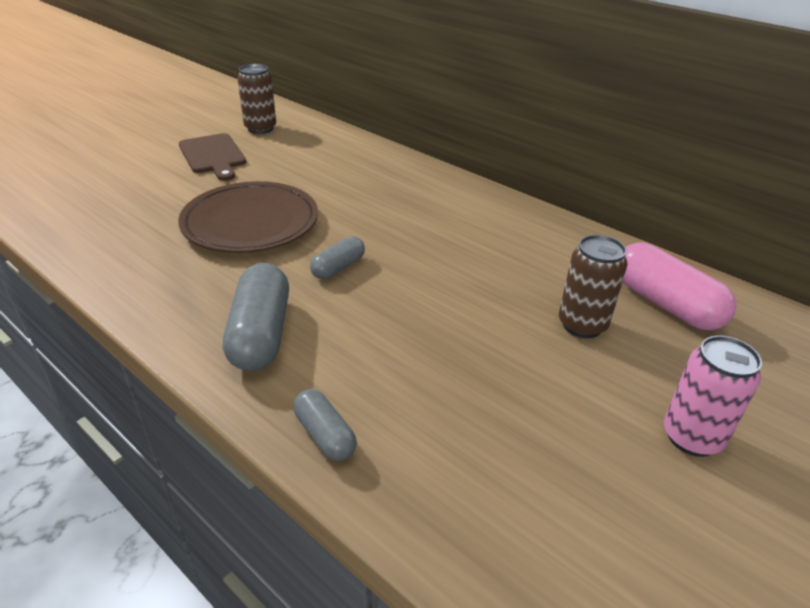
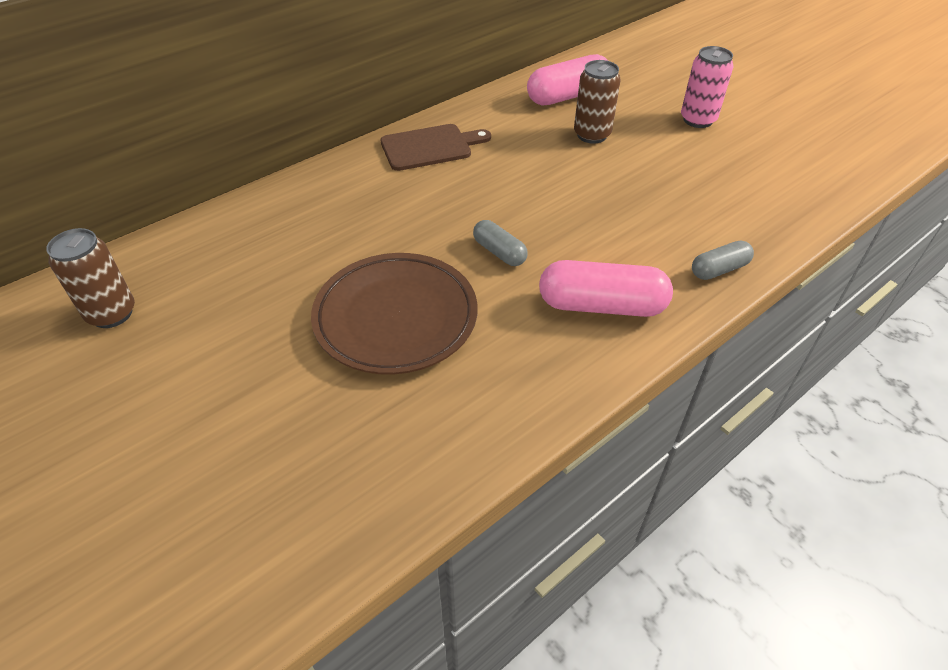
camera: 80 degrees left, 10 degrees up
brown cutting board [179,133,246,181] -> brown cutting board moved to [380,124,491,171]
grey capsule [223,263,289,371] -> pink capsule [539,260,673,317]

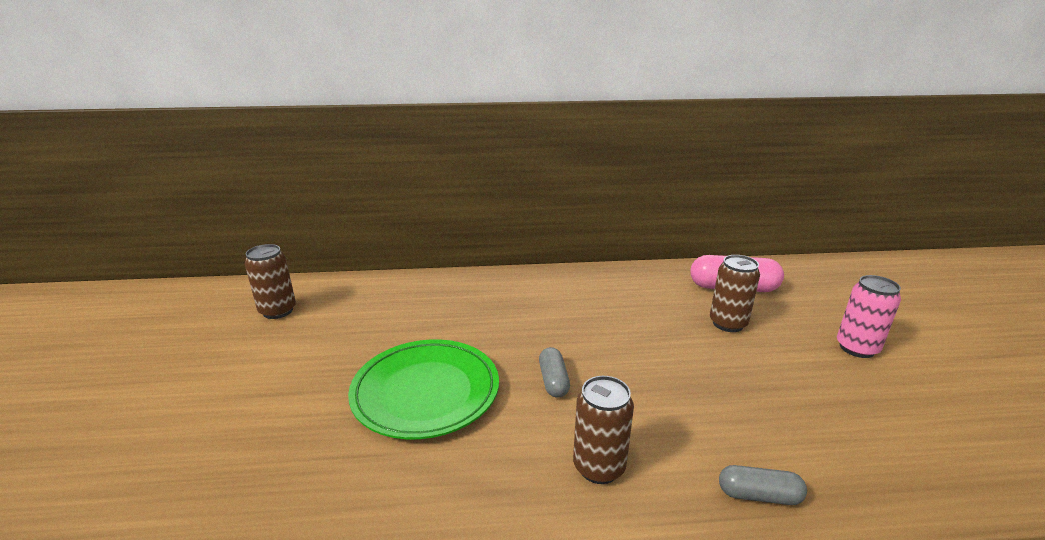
camera: 35 degrees right, 20 degrees down
brown plate [311,253,478,374] -> green plate [348,339,499,439]
brown cutting board [380,124,491,171] -> none
pink capsule [539,260,673,317] -> brown can [573,376,634,484]

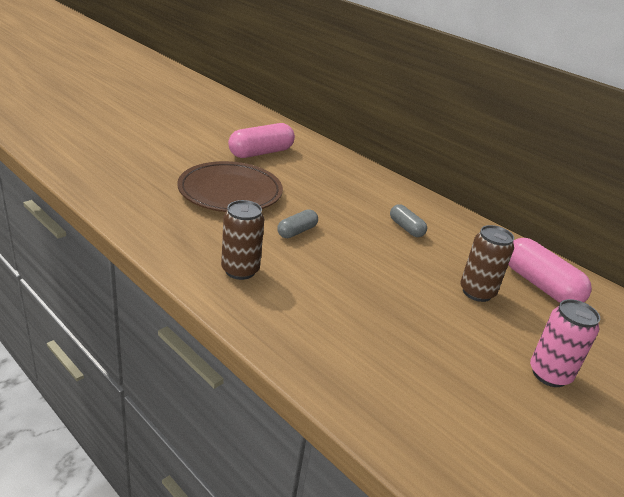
camera: 45 degrees right, 5 degrees up
brown can [245,244,296,319] -> none
green plate [348,339,499,439] -> brown plate [177,161,283,212]
grey capsule [719,465,807,505] -> grey capsule moved to [390,205,427,237]
none -> pink capsule [228,123,295,158]

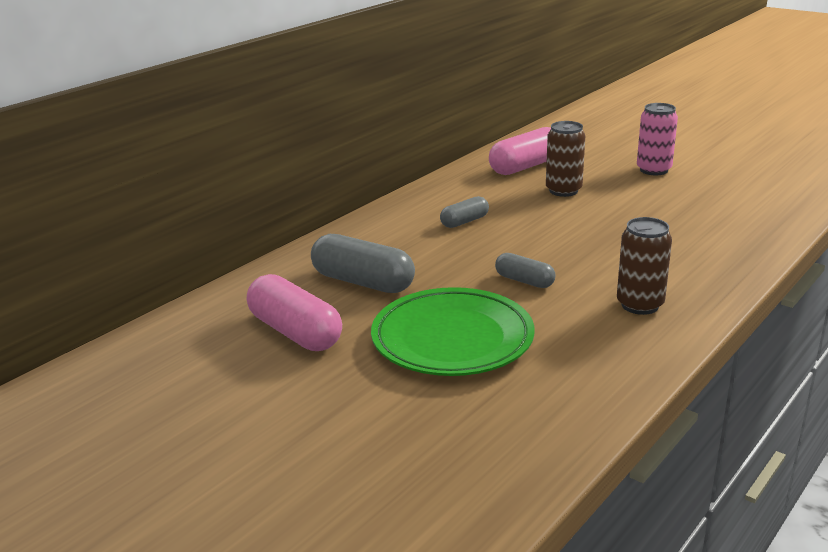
camera: 90 degrees left, 5 degrees down
brown plate [177,161,283,212] -> green plate [371,287,535,376]
none -> grey capsule [311,234,415,293]

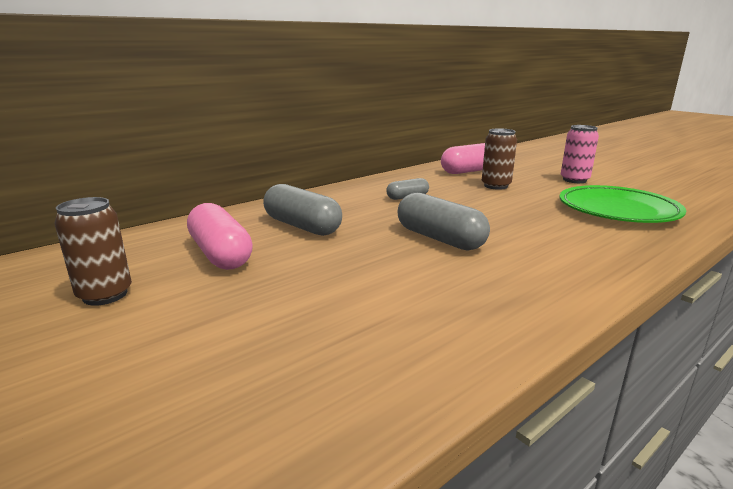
camera: 10 degrees right, 5 degrees down
green plate [371,287,535,376] -> green plate moved to [559,185,686,223]
grey capsule [495,253,555,288] -> grey capsule [398,193,490,251], size x1.79
brown can [617,217,672,315] -> brown can moved to [54,197,132,306]

